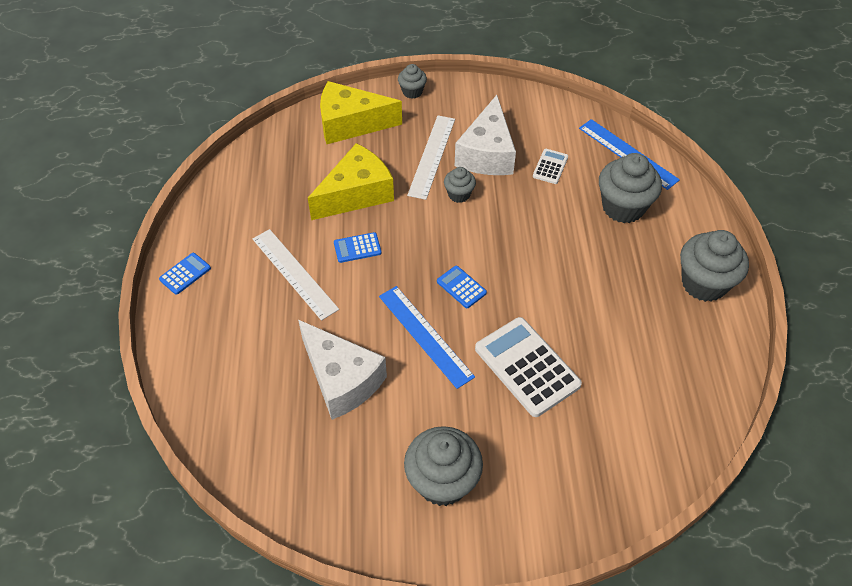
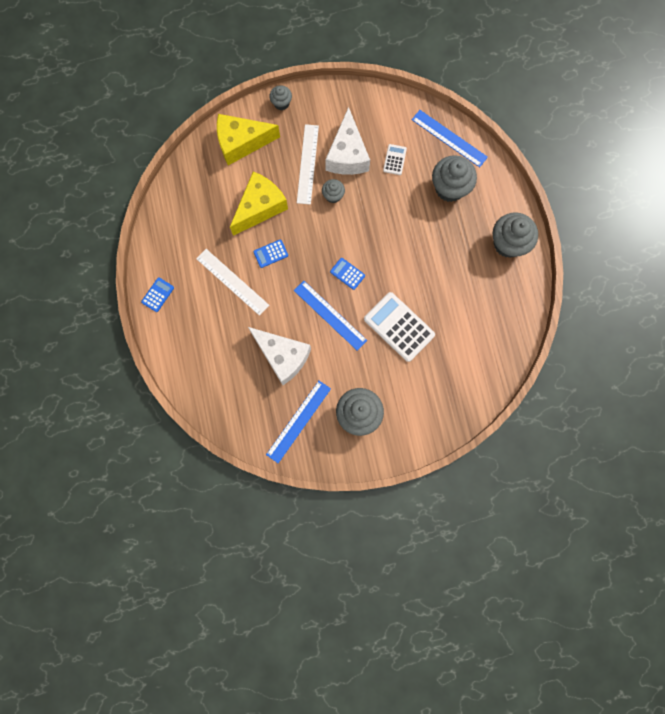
camera: 10 degrees left, 25 degrees up
none -> blue ruler [266,381,331,463]

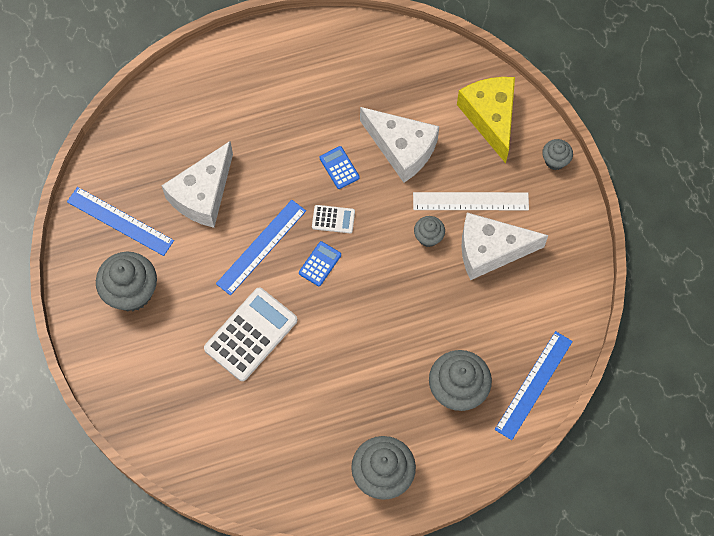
camera: 85 degrees right, 10 degrees down
blue calculator [141,278,174,312] -> none
white ruler [196,249,269,316] -> none
yellow cheese [230,172,288,236] -> white cheese [360,107,439,183]
white calculator [383,144,407,175] -> white calculator moved to [312,205,355,233]

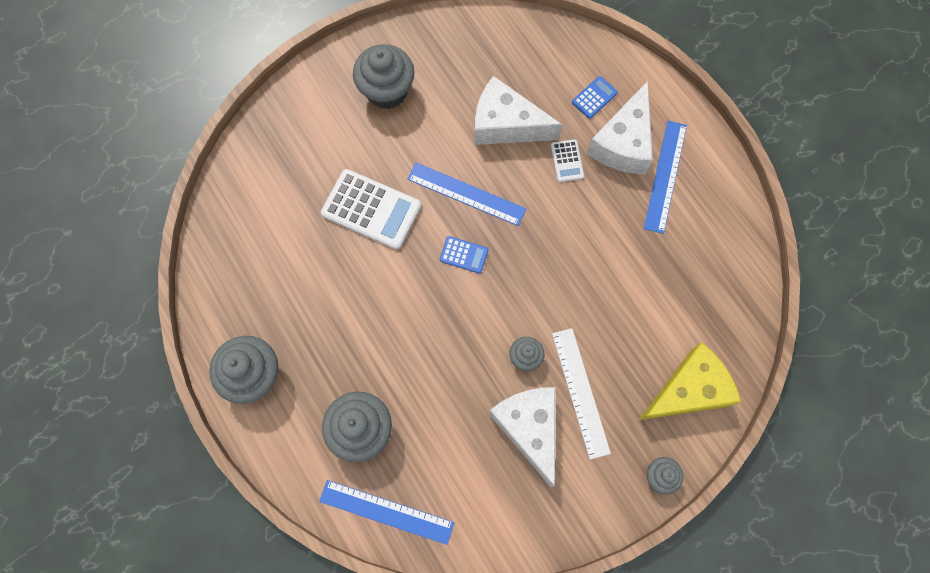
camera: 75 degrees right, 5 degrees up
blue ruler [67,187,174,256] -> blue ruler moved to [644,121,687,234]
white calculator [312,205,355,233] -> white calculator moved to [551,139,584,182]
blue calculator [320,146,360,189] -> blue calculator moved to [572,76,618,119]
white cheese [360,107,439,183] -> white cheese moved to [587,81,653,174]

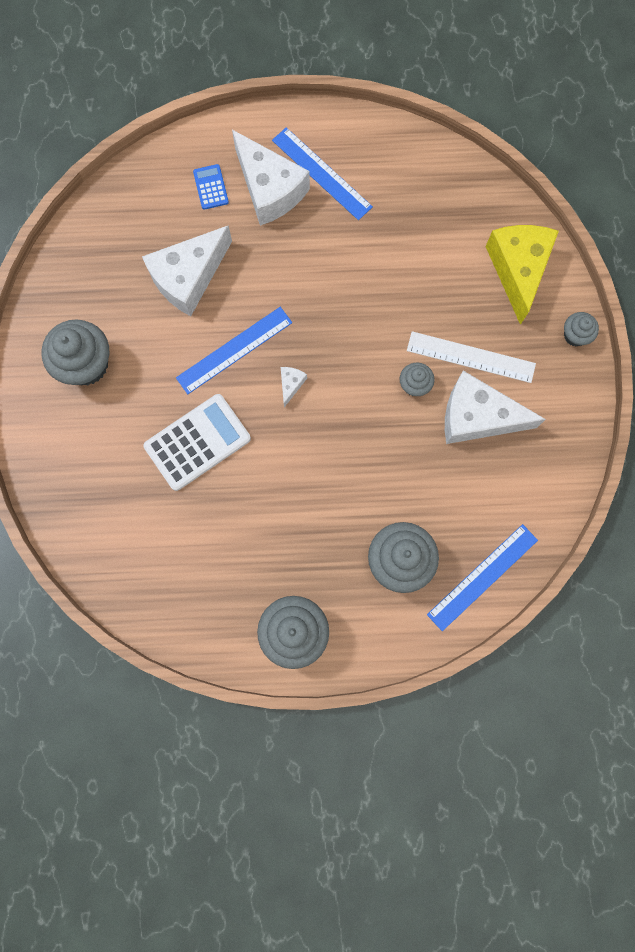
camera: 60 degrees left, 5 degrees up
blue calculator [440,236,489,274] -> white cheese [281,367,307,407]
white calculator [551,139,584,182] -> none

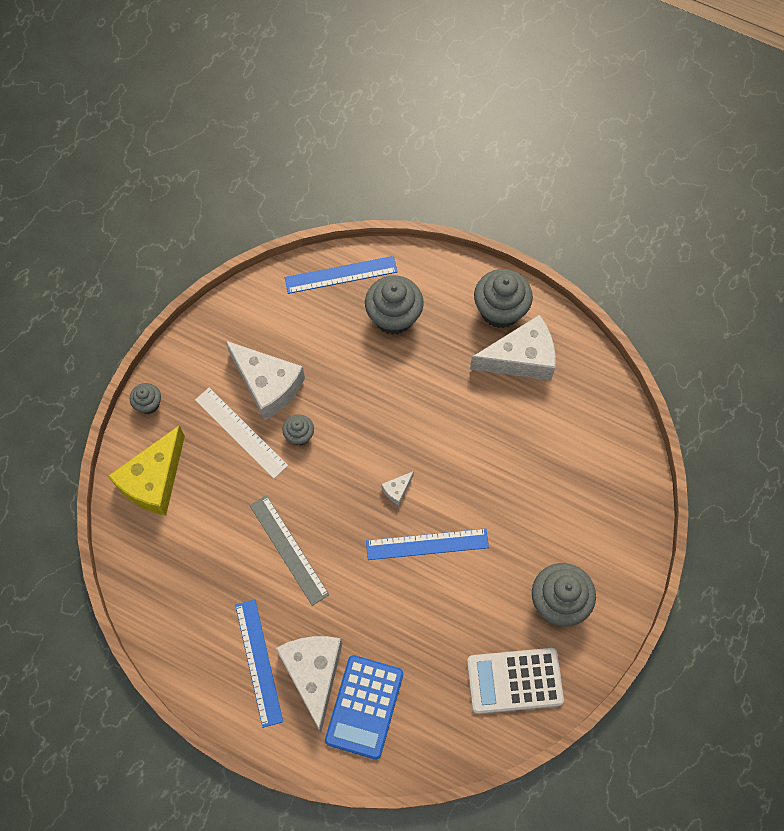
camera: 150 degrees left, 10 degrees down
white cheese [142,225,232,316] -> white cheese moved to [470,315,556,381]
white calculator [144,394,251,491] -> white calculator moved to [467,648,564,714]
blue calculator [193,164,229,210] -> blue calculator [325,655,403,760], size x2.03
none -> grey ruler [250,495,329,606]

